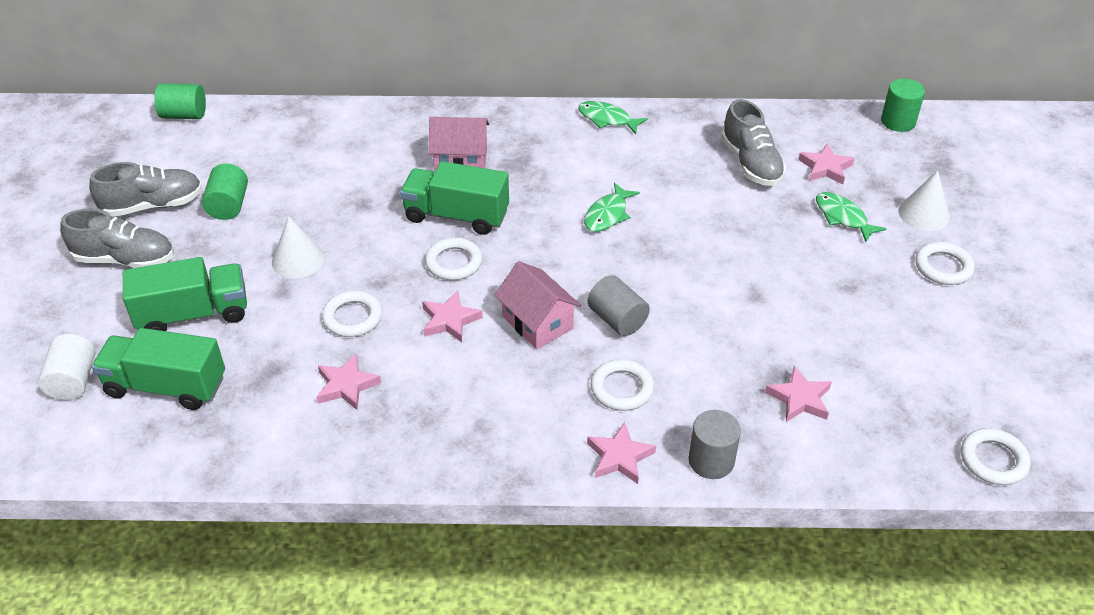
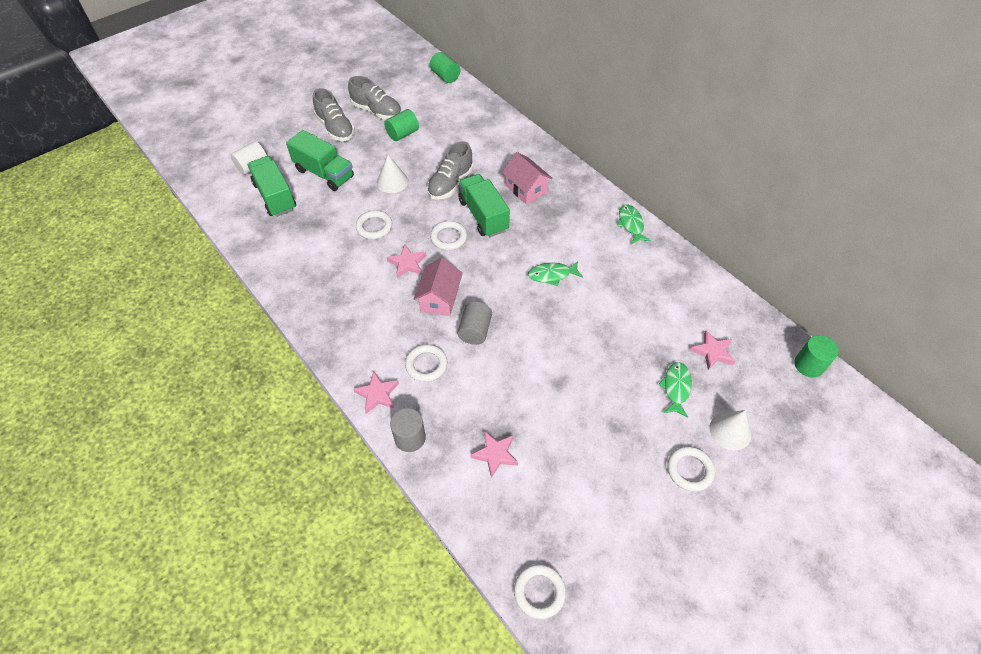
camera: 50 degrees right, 10 degrees up
pink star [317,353,381,410] -> none
grey shoe [721,99,786,186] -> grey shoe moved to [427,141,473,200]

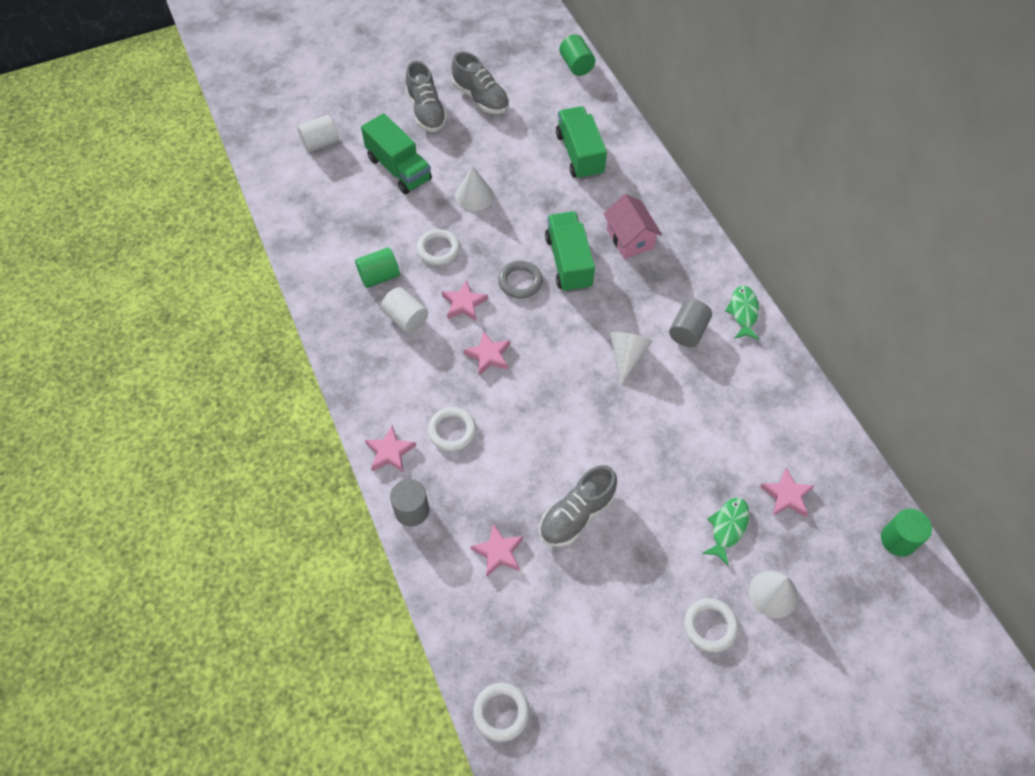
camera: 15 degrees right, 5 degrees up
green truck [247,156,296,217] -> green truck moved to [556,106,607,180]
green cylinder [384,109,419,141] -> green cylinder moved to [355,247,400,288]
pink house [414,258,463,316] -> pink star [463,331,510,375]
grey shoe [427,141,473,200] -> grey shoe moved to [540,465,617,547]
white ring [430,221,467,250] -> grey ring [498,261,543,299]
grey cylinder [457,302,492,345] -> grey cylinder moved to [669,299,712,347]
green fish [528,261,583,286] -> white cone [610,332,652,384]
none -> white cylinder [381,287,428,333]

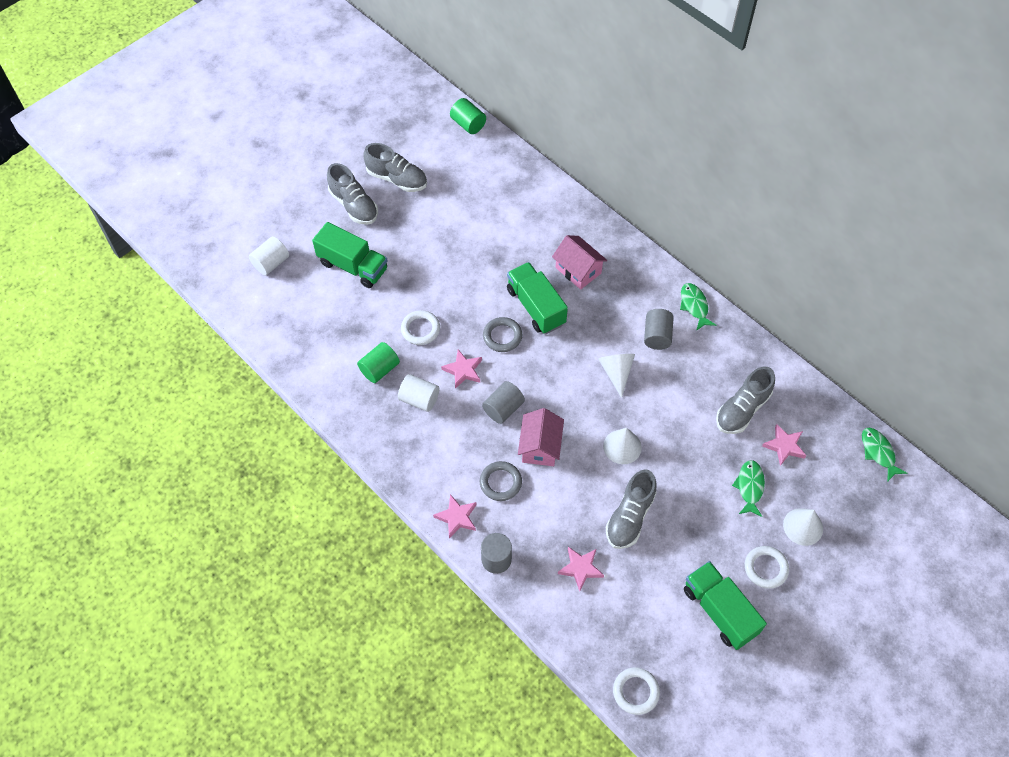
camera: 20 degrees left, 0 degrees up
white ring [428,407,476,452] -> grey ring [480,461,522,501]
white cone [455,166,494,211] -> white cone moved to [603,428,642,464]
pink star [463,331,510,375] -> grey cylinder [482,381,525,424]
green truck [556,106,607,180] -> green truck moved to [684,561,767,650]
green cylinder [881,509,932,557] -> green fish [862,428,907,481]
none -> pink house [518,408,564,466]
none -> grey shoe [716,367,775,434]

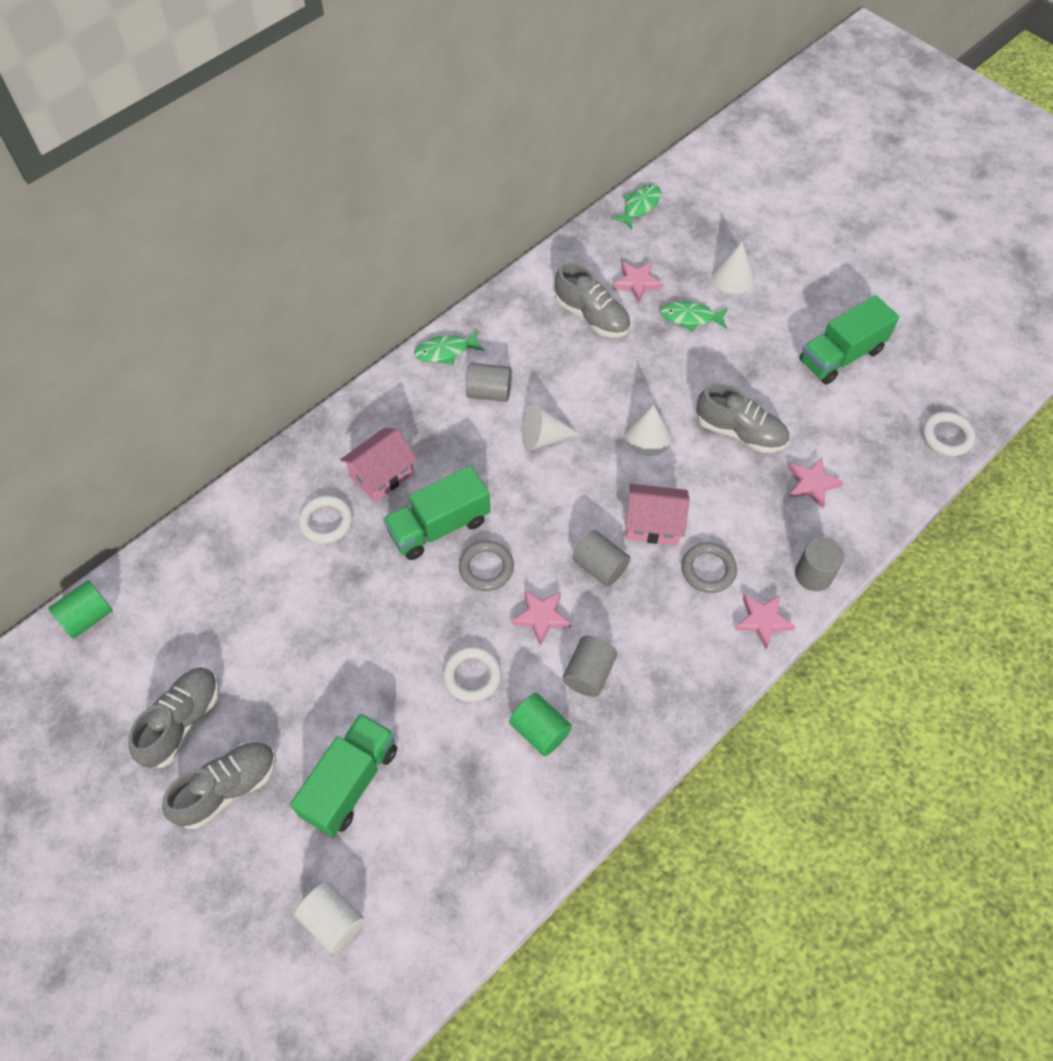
camera: 90 degrees left, 0 degrees up
white cylinder [398,374,440,412] -> grey cylinder [562,636,617,697]
white ring [745,546,789,589] -> white ring moved to [298,495,353,544]
green fish [862,428,907,481] -> green fish turned 150 degrees clockwise [611,184,661,229]

